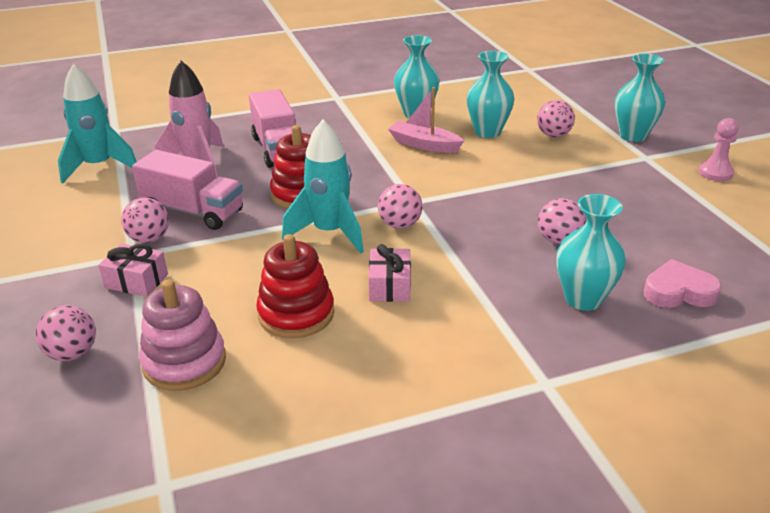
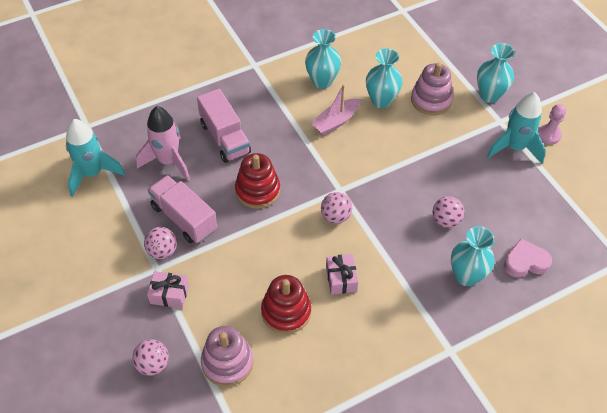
camera: 10 degrees left, 20 degrees up
pink truck [132,150,243,230] -> pink truck turned 150 degrees counterclockwise [148,175,217,243]
turquoise rocket [282,120,364,254] -> turquoise rocket moved to [487,92,546,164]
pink boat [388,87,464,153] -> pink boat turned 60 degrees counterclockwise [310,85,361,135]
pink ball [537,100,575,137] -> pink stacking toy [411,63,453,115]

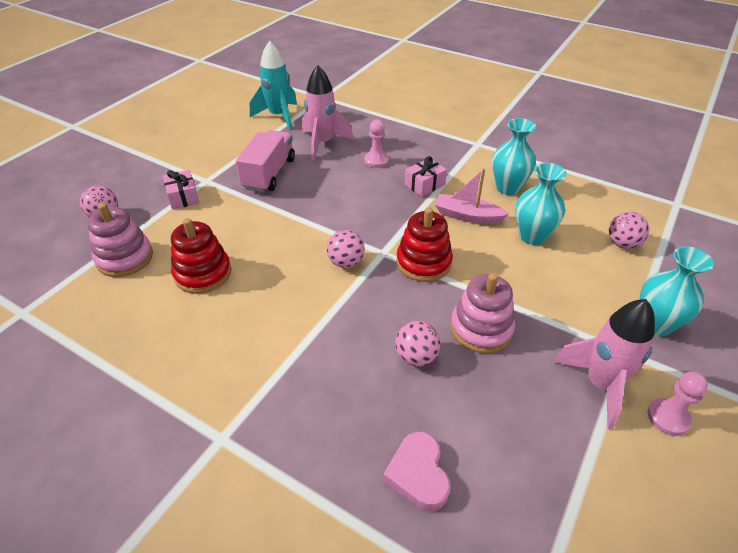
camera: 60 degrees right, 10 degrees down
pink ball [144,227,177,259] -> pink ball moved to [609,212,649,249]
pink truck [197,89,251,163] -> pink pawn [364,120,389,168]
red stacking toy [235,153,280,209] -> red stacking toy moved to [396,207,453,282]
pink gift [326,254,358,295] -> pink gift moved to [405,156,447,197]
pink stacking toy [411,63,453,115] -> pink stacking toy moved to [450,273,515,353]
turquoise vase [451,226,495,286] -> none
turquoise rocket [487,92,546,164] -> pink rocket [554,299,655,430]
pink heart [504,238,552,277] -> pink heart turned 150 degrees counterclockwise [383,432,451,511]

